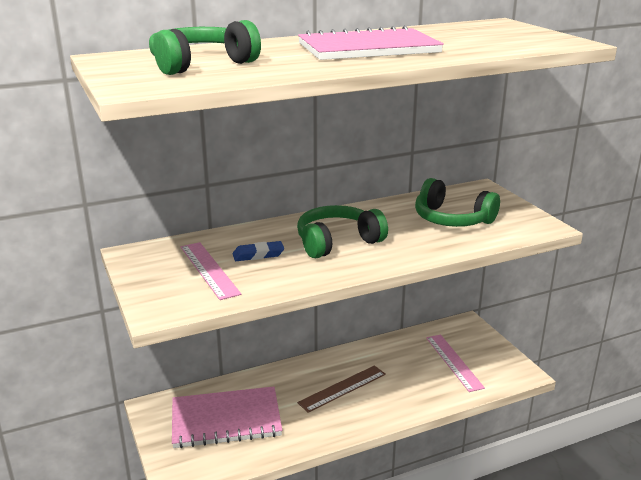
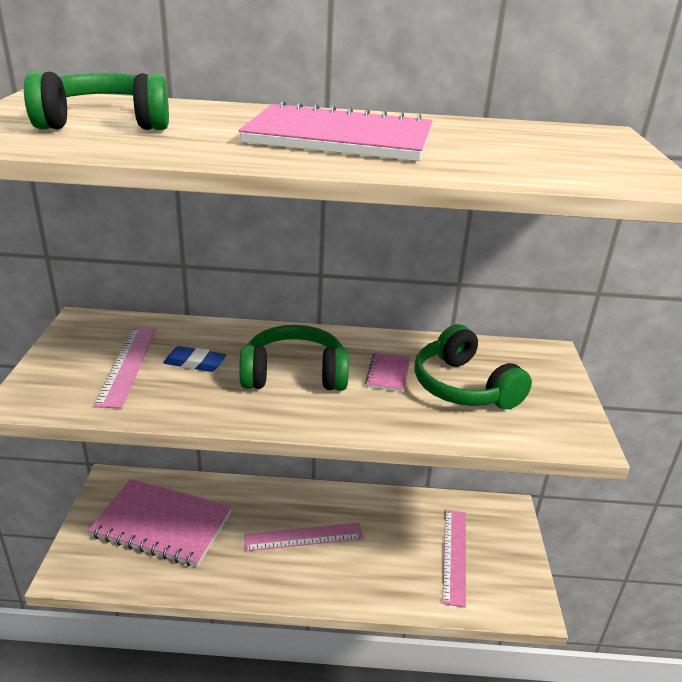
camera: 25 degrees right, 5 degrees up
brown ruler [297,365,386,413] -> pink ruler [244,522,363,551]
none -> pink notebook [365,352,410,392]

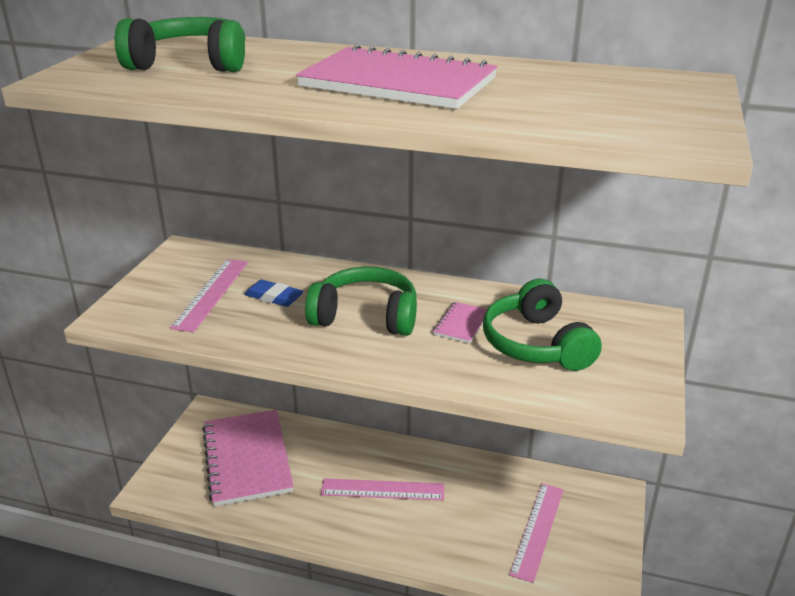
camera: 15 degrees right, 0 degrees up
pink notebook [88,479,232,567] -> pink notebook turned 45 degrees clockwise [202,410,294,507]

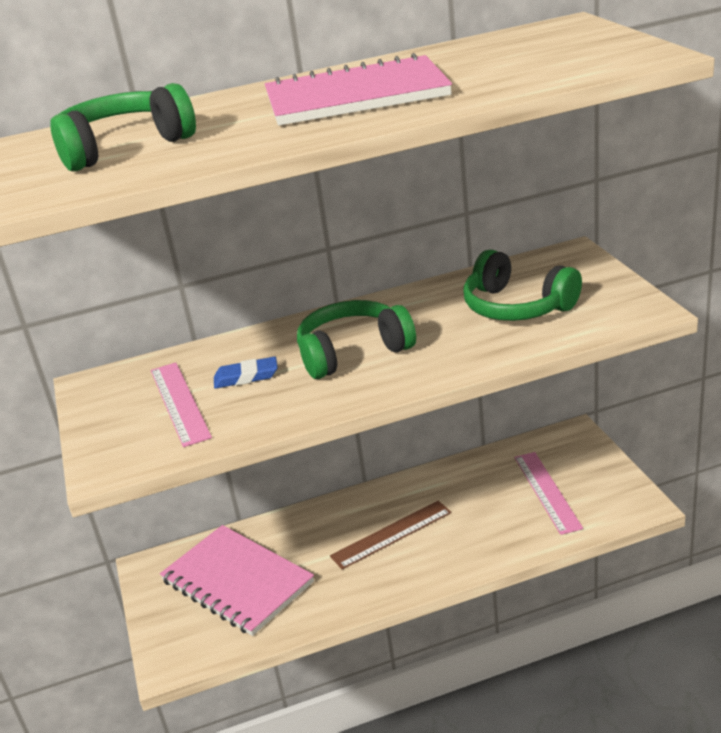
camera: 30 degrees left, 0 degrees up
pink ruler [321,478,444,500] -> brown ruler [330,501,451,569]
pink notebook [433,302,487,343] -> none

